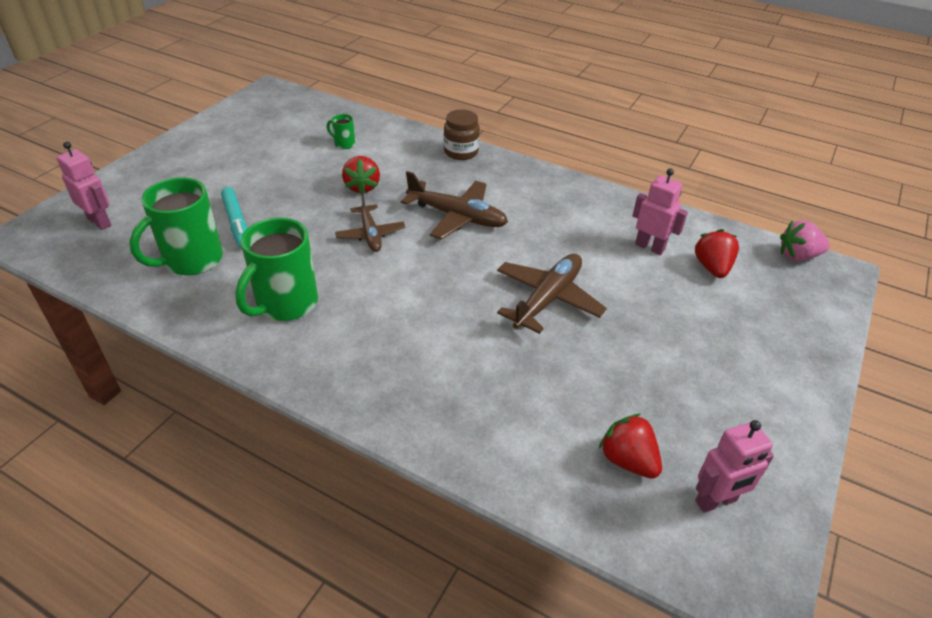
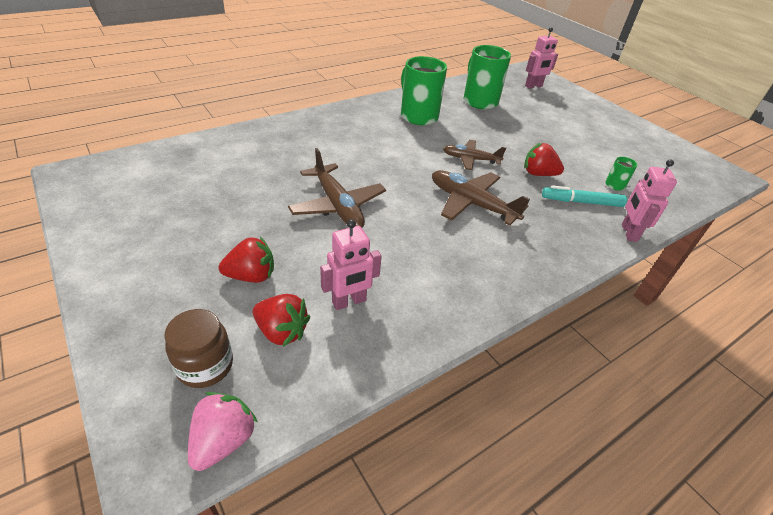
camera: 115 degrees right, 0 degrees up
turquoise marker [221,187,247,248] -> turquoise marker moved to [542,185,627,207]
brown plane [401,171,508,240] -> brown plane turned 75 degrees clockwise [432,170,530,225]
brown jar [444,109,480,160] -> brown jar moved to [165,309,233,388]
red strawberry [599,414,662,479] -> red strawberry moved to [219,237,274,283]
pink robot [695,420,774,513] -> pink robot moved to [622,160,677,242]

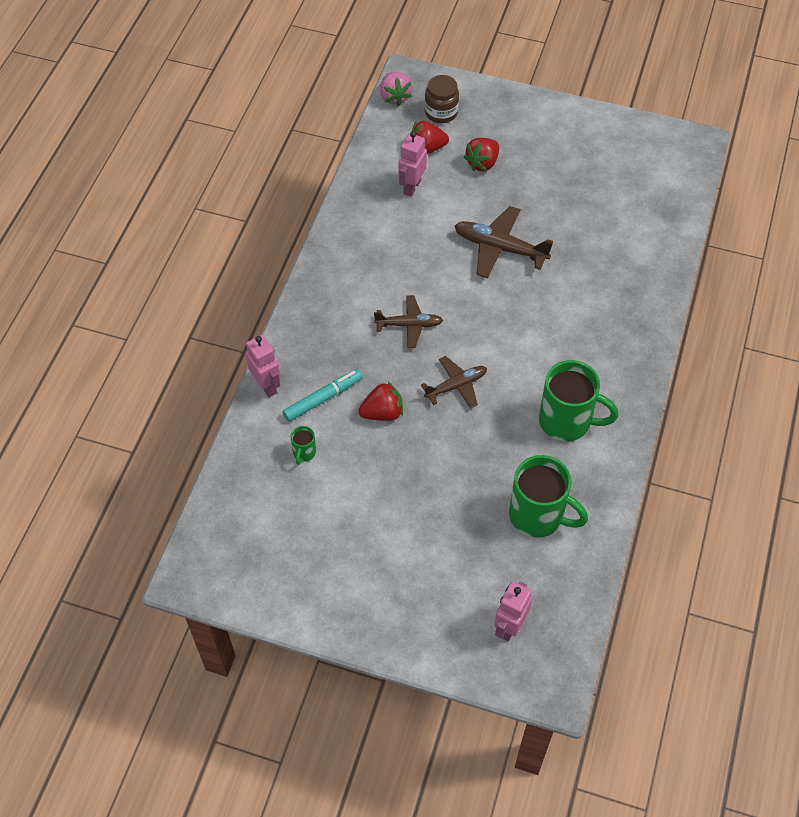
camera: 145 degrees right, 15 degrees up
brown plane [432,170,530,225] -> brown plane [374,295,443,348], size x0.65

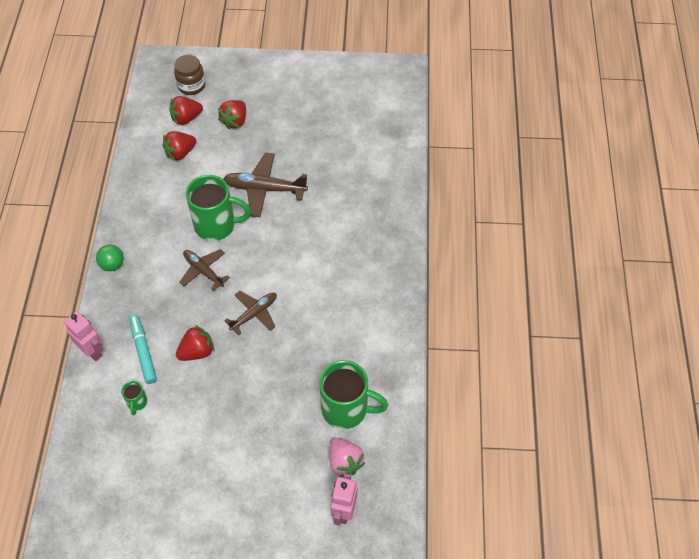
camera: 15 degrees left, 0 degrees up
turquoise marker [283,369,363,422] -> turquoise marker turned 60 degrees counterclockwise [129,314,157,384]
brown plane [374,295,443,348] -> brown plane turned 120 degrees counterclockwise [179,249,230,291]
pink strawberry [380,72,412,106] -> pink strawberry moved to [330,438,365,477]
pink robot [398,131,427,197] -> red strawberry [162,131,196,161]
green mug [539,360,619,441] -> green mug moved to [186,175,251,241]
none -> green ball [96,245,124,271]

